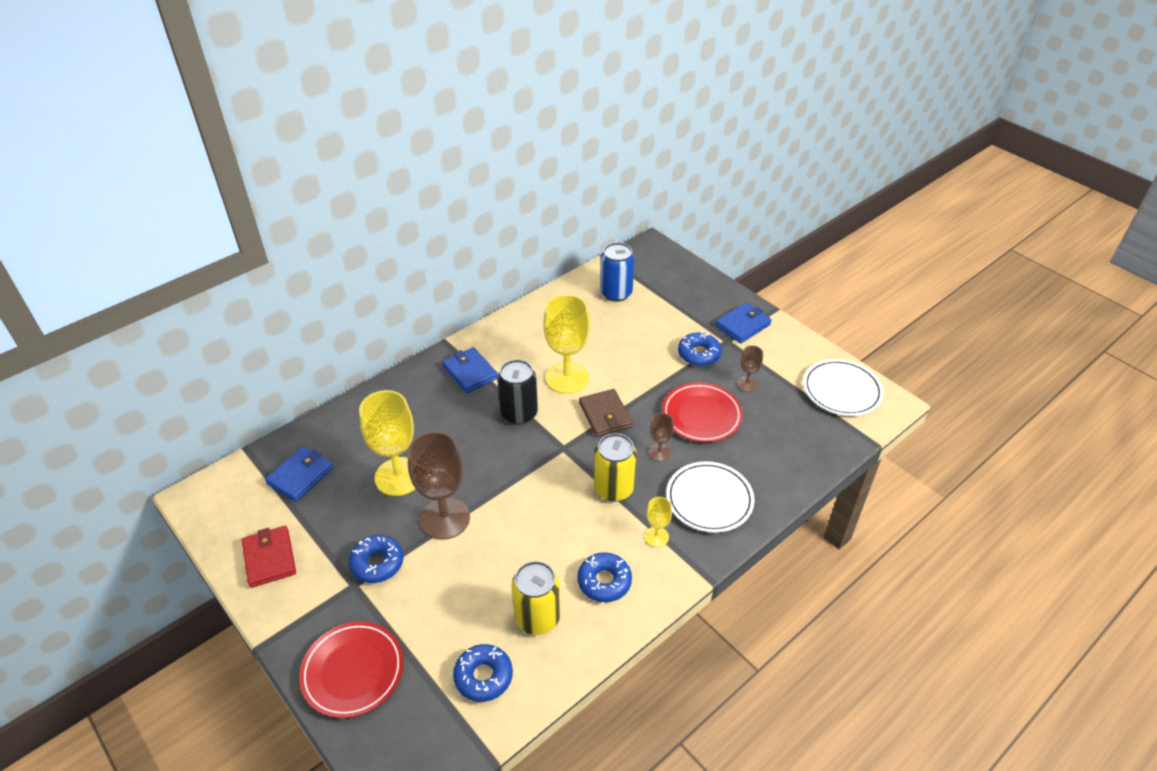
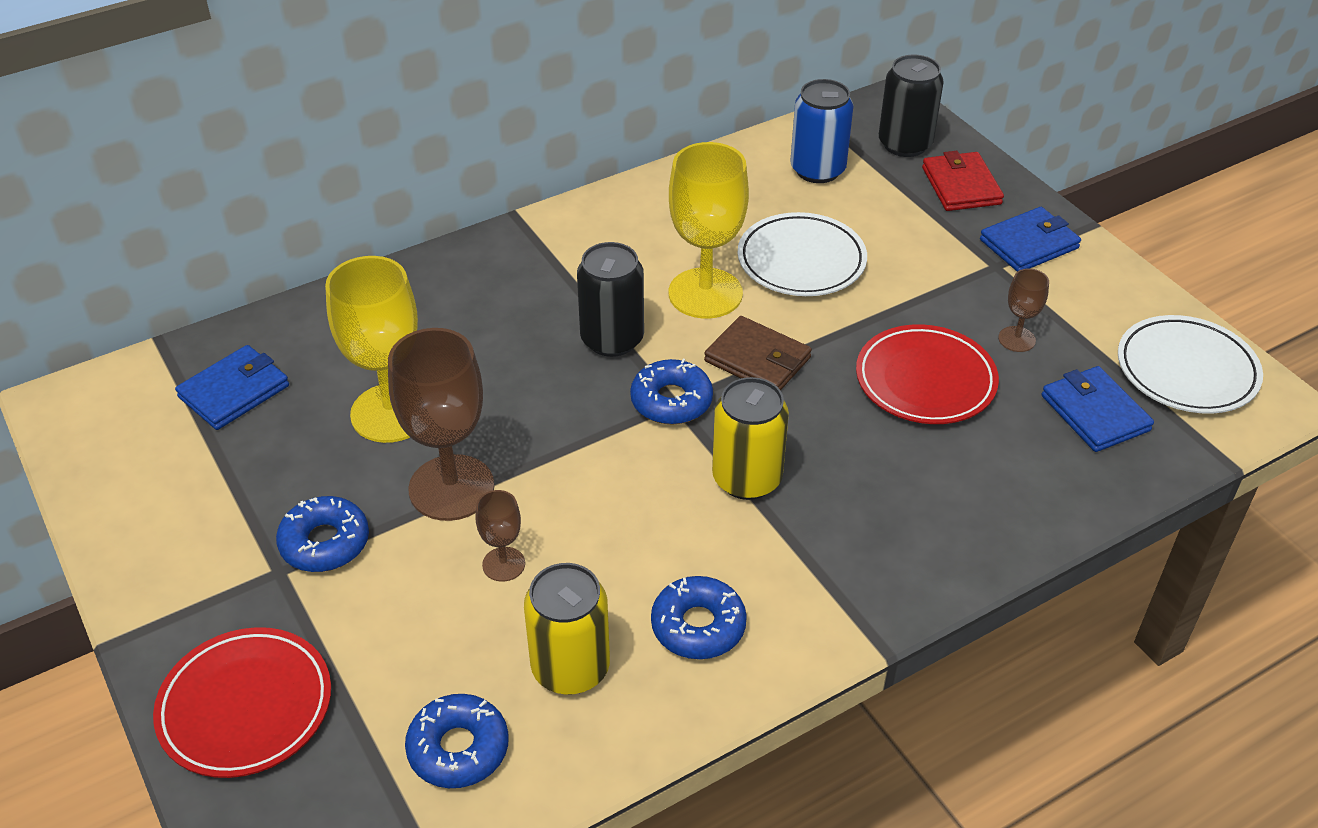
camera: 10 degrees right, 0 degrees up
red wallet [242,526,296,588] -> red wallet moved to [922,151,1004,211]
blue wallet [442,347,498,393] -> blue wallet moved to [1042,366,1154,452]
brown wallet [579,389,633,437] -> brown wallet turned 45 degrees counterclockwise [704,316,812,390]
yellow goblet [645,497,672,547] -> none
brown goblet [648,413,674,461] -> brown goblet moved to [475,490,525,582]
white plate [666,461,755,533] -> white plate moved to [738,212,867,296]
blue donut [678,332,722,366] -> blue donut moved to [630,358,713,424]
none -> black can [879,55,944,157]

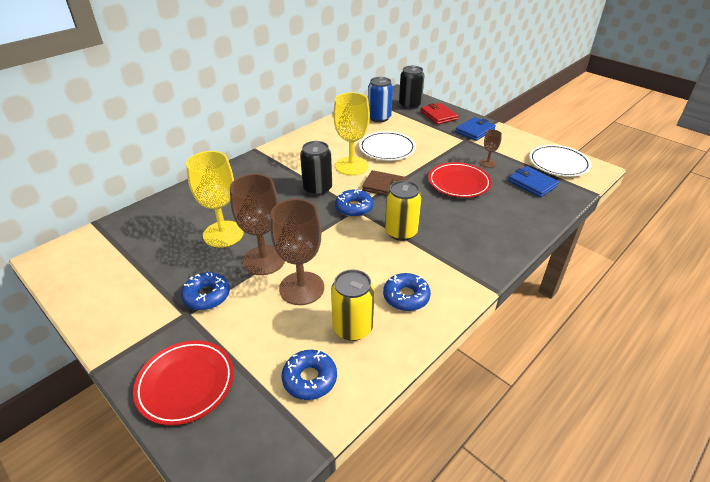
camera: 15 degrees left, 5 degrees down
blue wallet [175,345,289,430] -> none
brown goblet [475,490,525,582] -> brown goblet [270,199,324,305], size x2.09

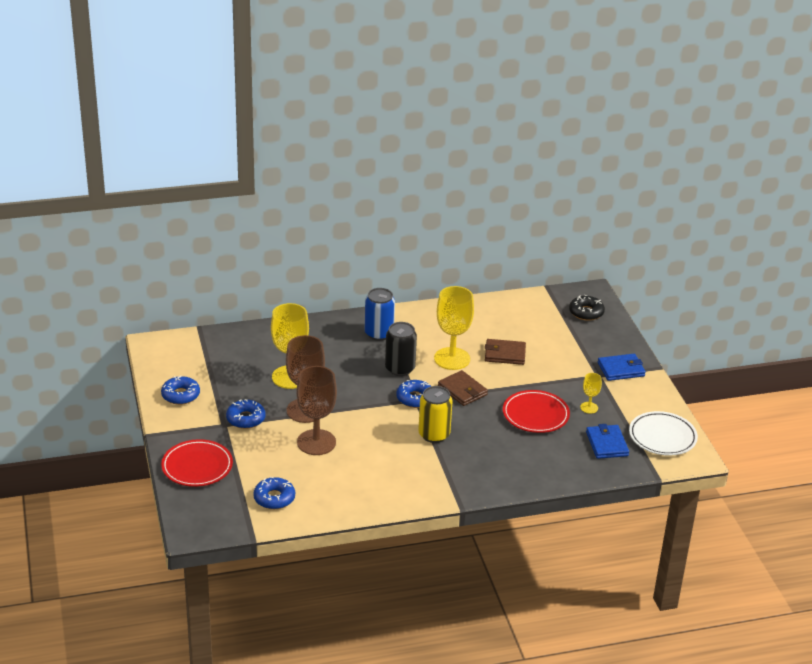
camera: 30 degrees right, 5 degrees down
yellow can [331,269,375,341] -> none
white plate [359,131,416,161] -> brown wallet [485,339,526,365]
blue can [368,77,393,122] -> blue can moved to [365,288,395,341]
blue donut [383,273,431,311] -> blue donut moved to [161,376,200,405]
black can [399,66,424,110] -> black donut [569,295,605,321]
red wallet [421,103,458,125] -> none
brown goblet [480,130,502,168] -> yellow goblet [580,373,602,414]

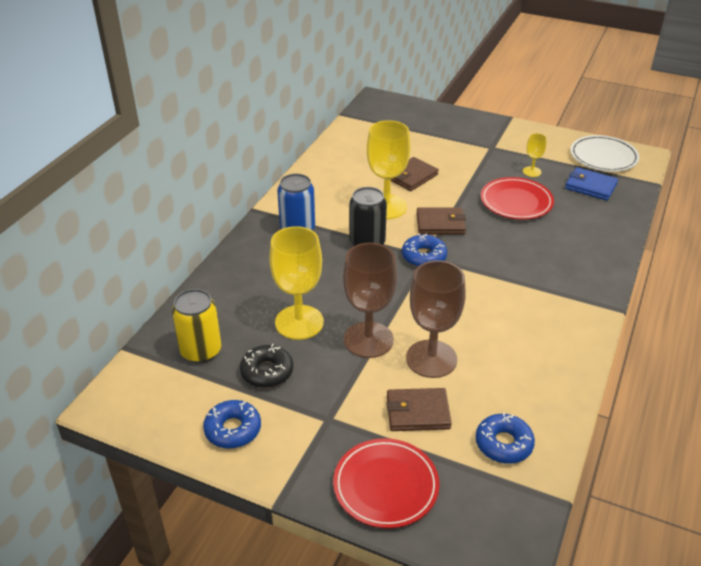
camera: 50 degrees left, 5 degrees up
blue donut [226,399,266,429] -> none
yellow can [418,386,452,443] -> yellow can moved to [172,289,222,363]
black donut [569,295,605,321] -> black donut moved to [240,344,293,388]
blue wallet [598,354,646,381] -> none
none -> brown wallet [386,388,452,431]

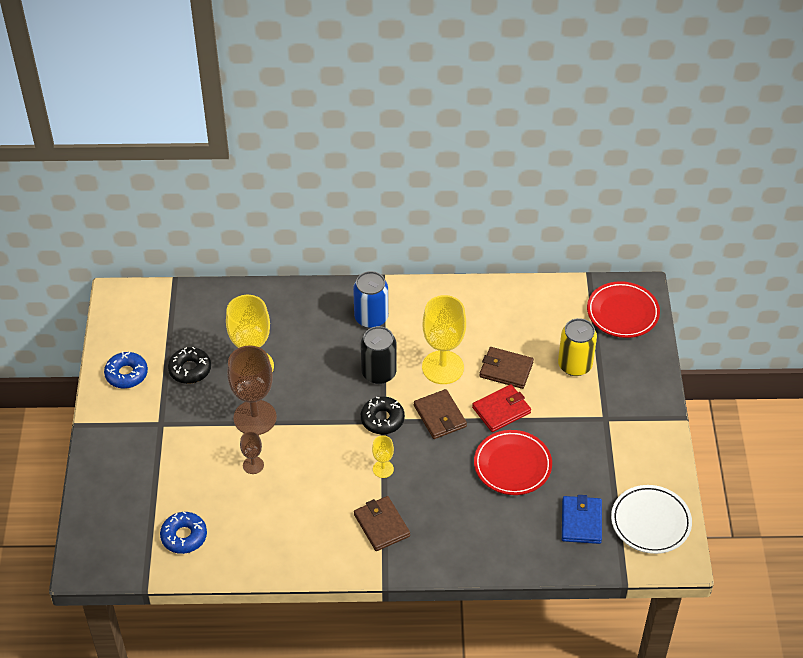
camera: 65 degrees right, 10 degrees up
yellow can [172,289,222,363] -> yellow can moved to [558,318,597,376]
red plate [333,438,439,528] -> red plate moved to [587,281,660,338]
brown wallet [386,388,452,431] -> brown wallet moved to [354,496,410,551]
blue donut [402,233,447,267] -> black donut [361,396,405,434]
brown goblet [406,260,466,378] -> brown goblet [240,432,264,474], size x0.48
yellow goblet [523,133,547,177] -> yellow goblet moved to [372,435,394,478]
none -> red wallet [472,384,531,432]

